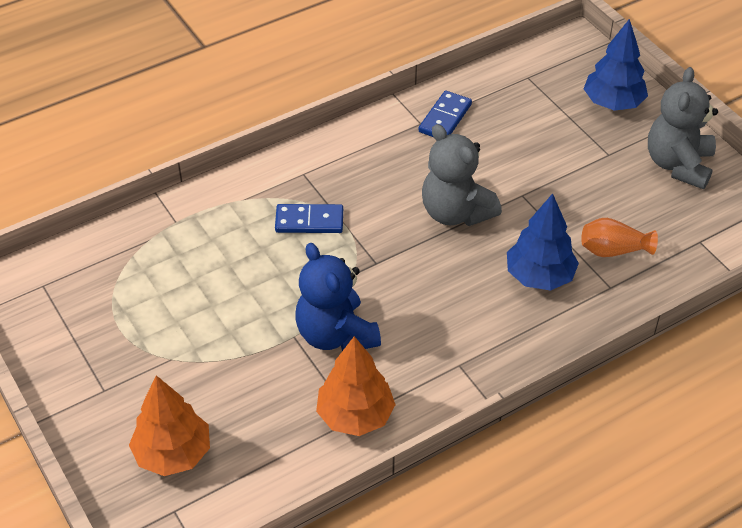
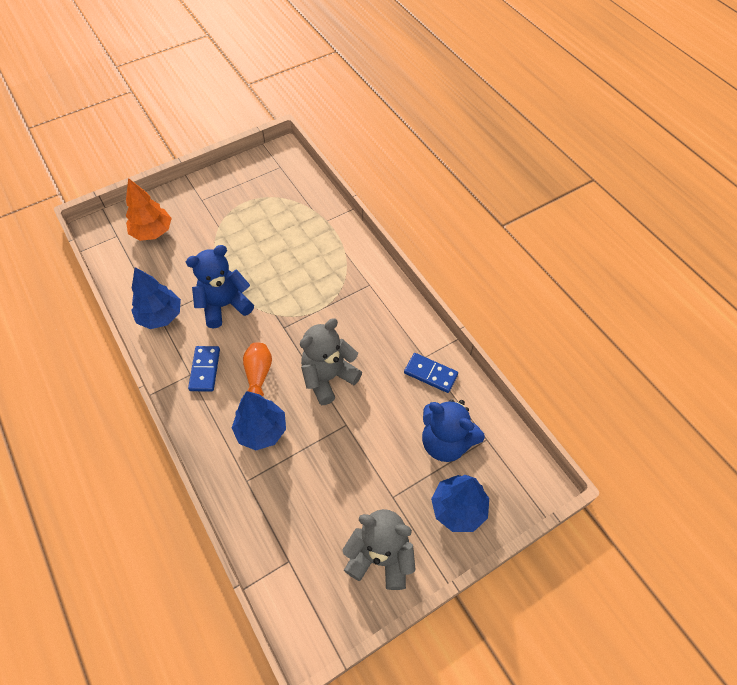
camera: 90 degrees right, 10 degrees up
blue domino [275,204,343,233] -> blue domino moved to [188,346,220,392]
orange tree [316,336,396,436] -> blue tree [131,267,181,329]
orange vase [581,218,658,257] -> orange vase moved to [243,342,272,396]
none -> blue teddy bear [422,399,485,462]

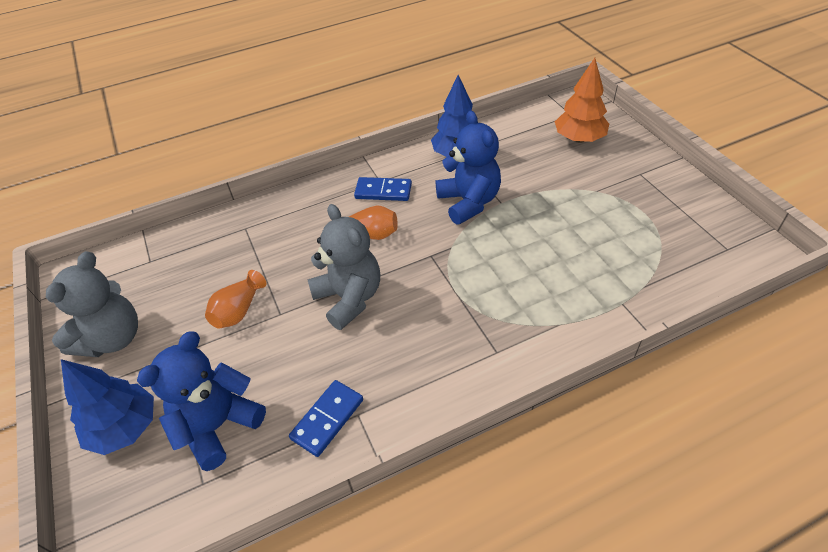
camera: 100 degrees right, 10 degrees down
blue tree [232,391,286,450] -> none
none -> orange vase [205,270,266,329]

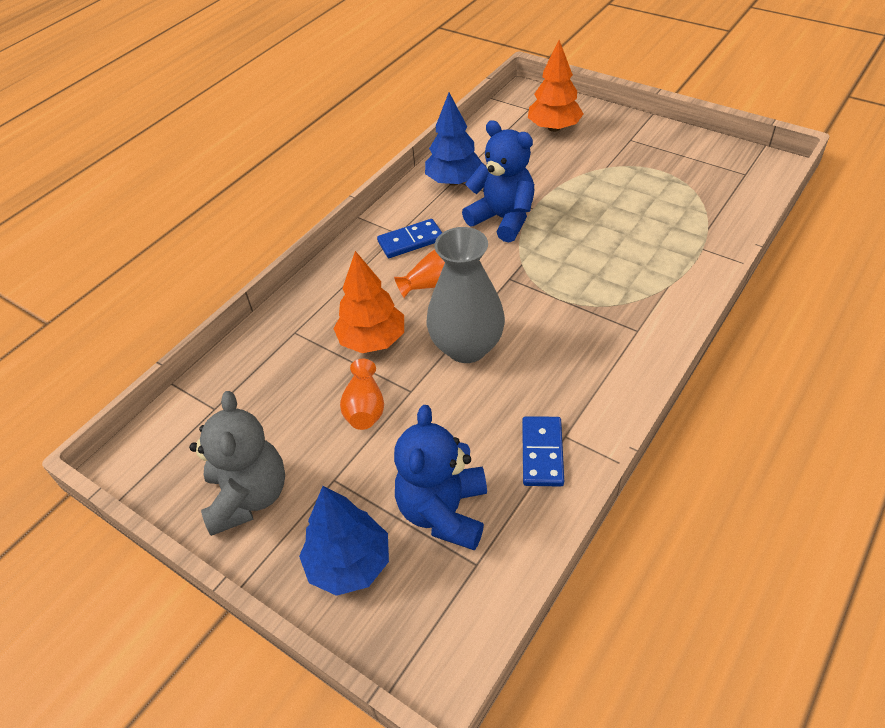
camera: 30 degrees left, 0 degrees up
grey teddy bear [307,204,380,330] -> grey vase [426,227,505,363]
none -> orange tree [333,251,404,353]

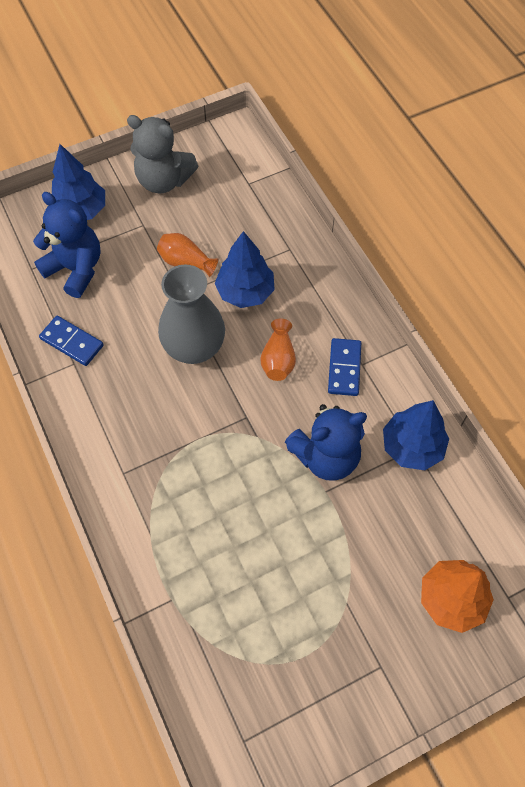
camera: 115 degrees right, 15 degrees up
orange tree [333,251,404,353] -> blue tree [215,231,275,308]

